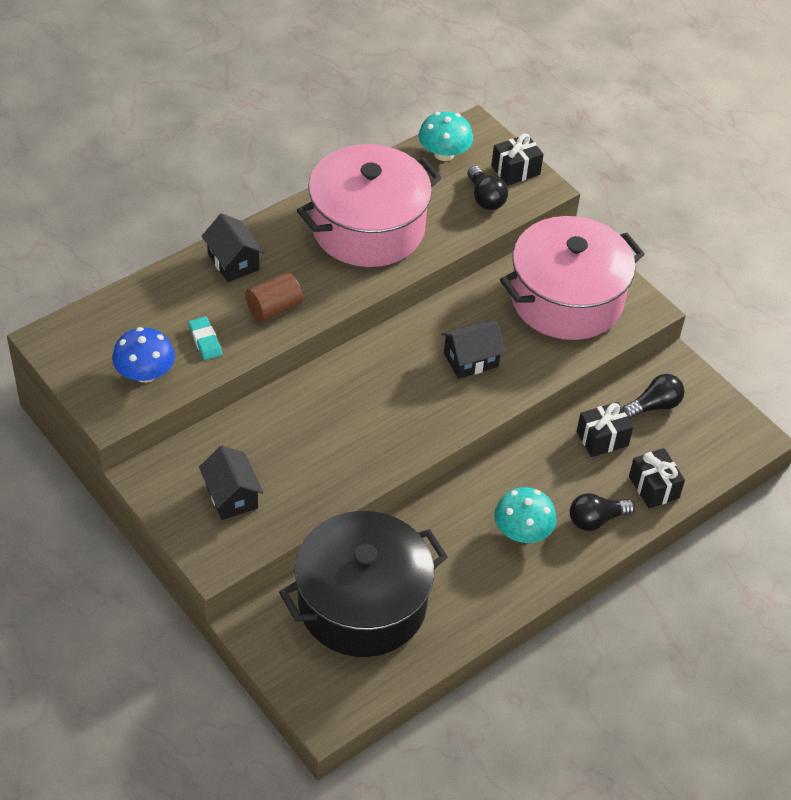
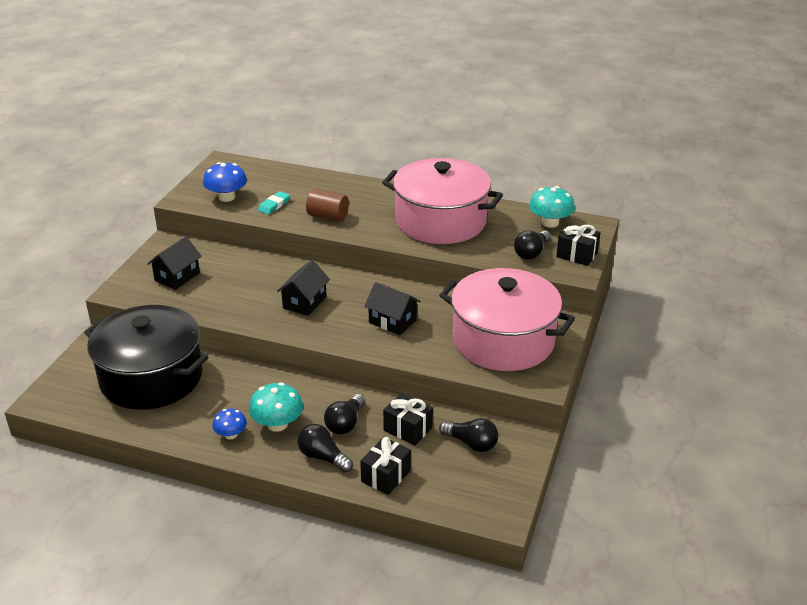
camera: 60 degrees right, 15 degrees down
black house [202,213,264,282] -> black house moved to [277,260,330,316]
none -> blue mushroom [213,409,247,439]
none -> black light bulb [324,394,365,435]

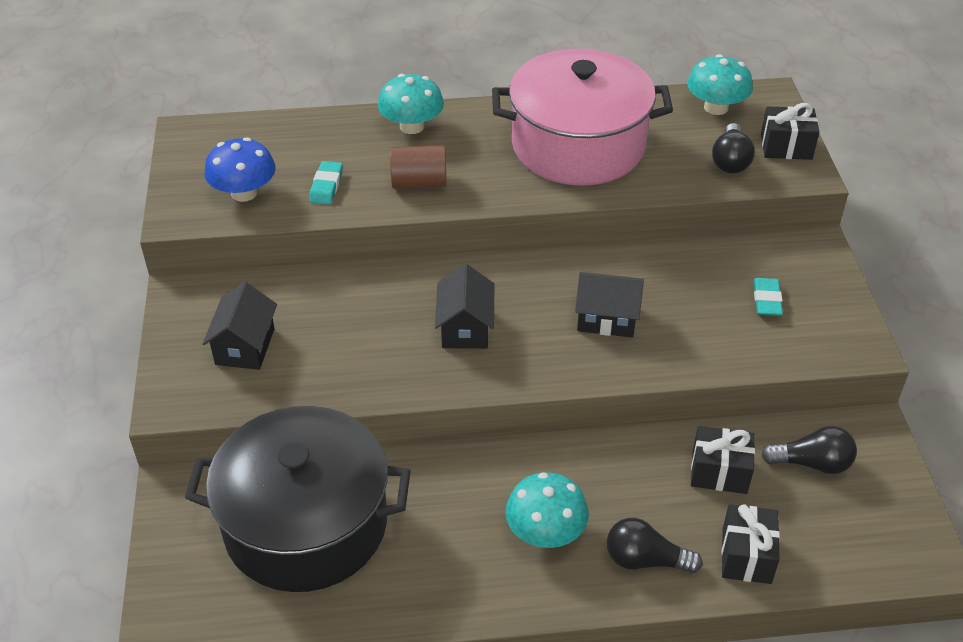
camera: 25 degrees left, 10 degrees up
blue mushroom [213,409,247,439] -> none
black light bulb [324,394,365,435] -> none
pink pot [439,268,575,371] -> turquoise eraser [754,278,783,316]
none -> turquoise mushroom [378,74,444,134]

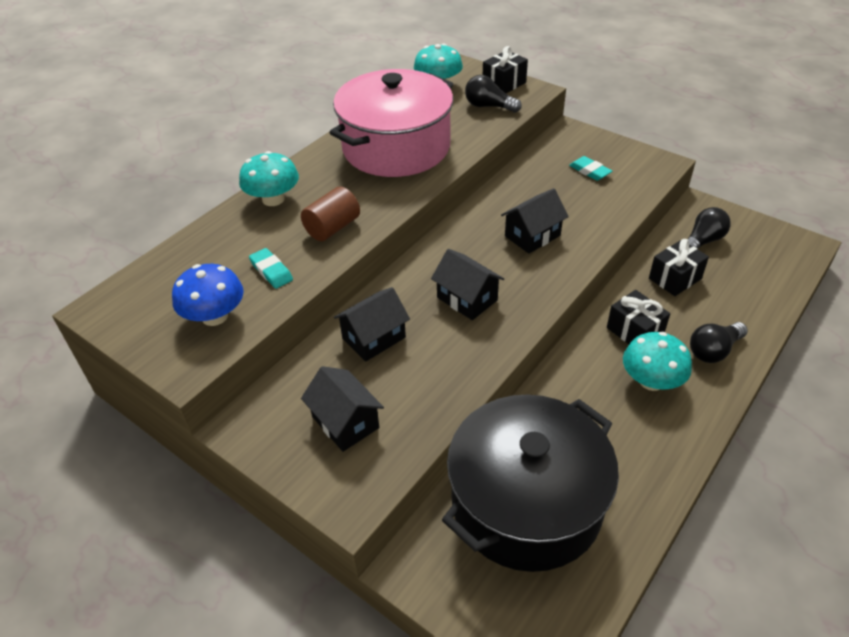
camera: 45 degrees left, 0 degrees up
black light bulb [712,123,755,173] -> black light bulb turned 150 degrees clockwise [465,75,522,113]
black gift [722,504,780,584] -> black gift moved to [607,290,670,344]
none -> black house [334,287,410,362]

